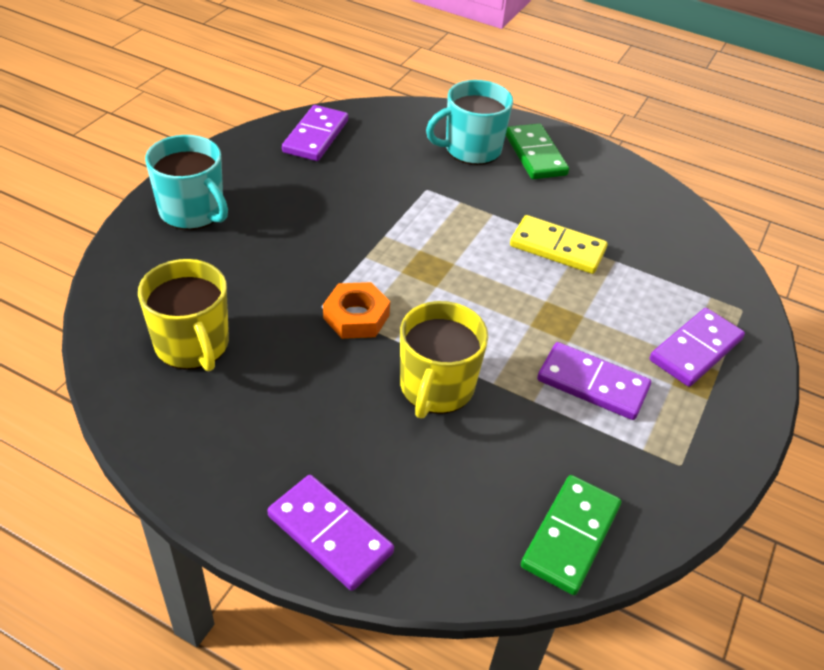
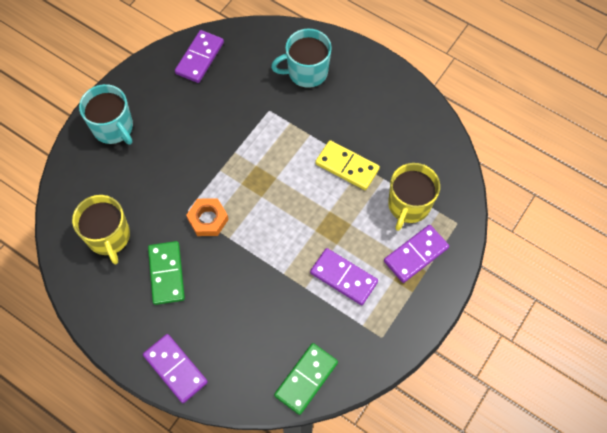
camera: 10 degrees right, 20 degrees up
yellow mug [400,301,488,419] -> yellow mug moved to [388,163,440,231]
green domino [506,124,569,179] -> green domino moved to [148,241,185,305]

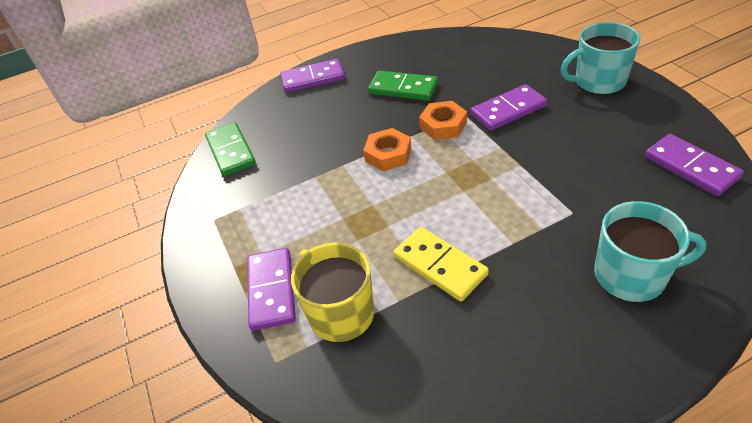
camera: 125 degrees right, 20 degrees down
yellow mug [72,195,130,264] -> none
turquoise mug [271,29,332,88] -> turquoise mug turned 75 degrees clockwise [594,201,707,303]
purple domino [310,248,378,305] -> purple domino moved to [471,84,547,131]
yellow domino [315,140,380,190] -> yellow domino turned 75 degrees clockwise [394,227,489,301]
none -> orange nut [363,128,411,171]

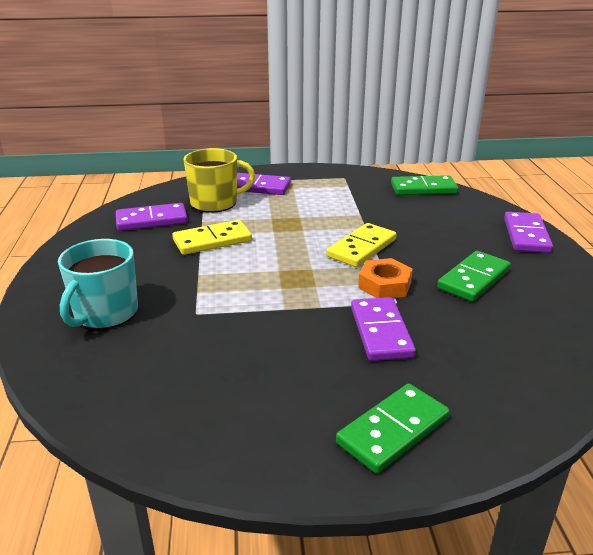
camera: 105 degrees right, 15 degrees down
orange nut [363,128,411,171] -> yellow domino [327,223,397,267]
turquoise mug [561,22,640,95] -> green domino [336,384,450,473]
purple domino [645,134,744,196] -> purple domino moved to [116,203,188,231]

